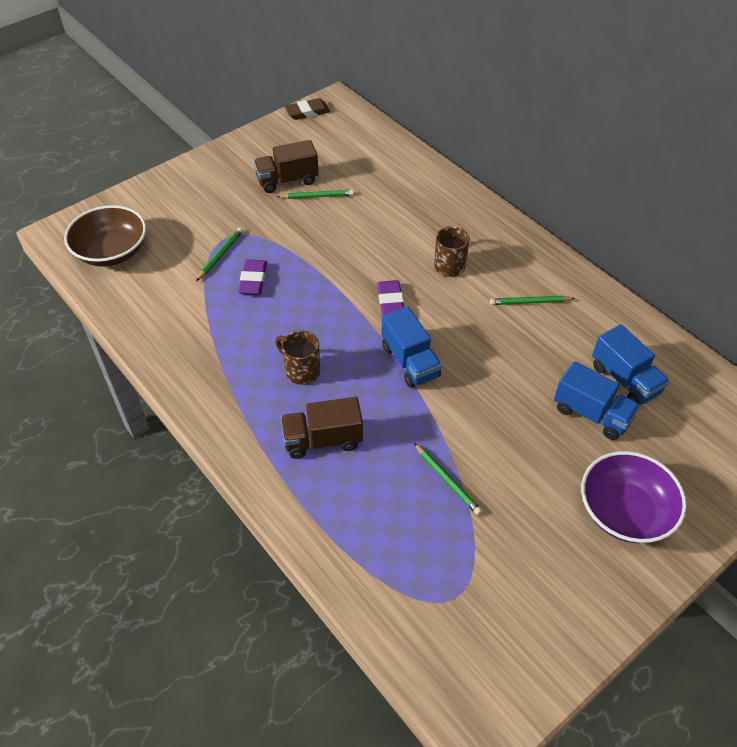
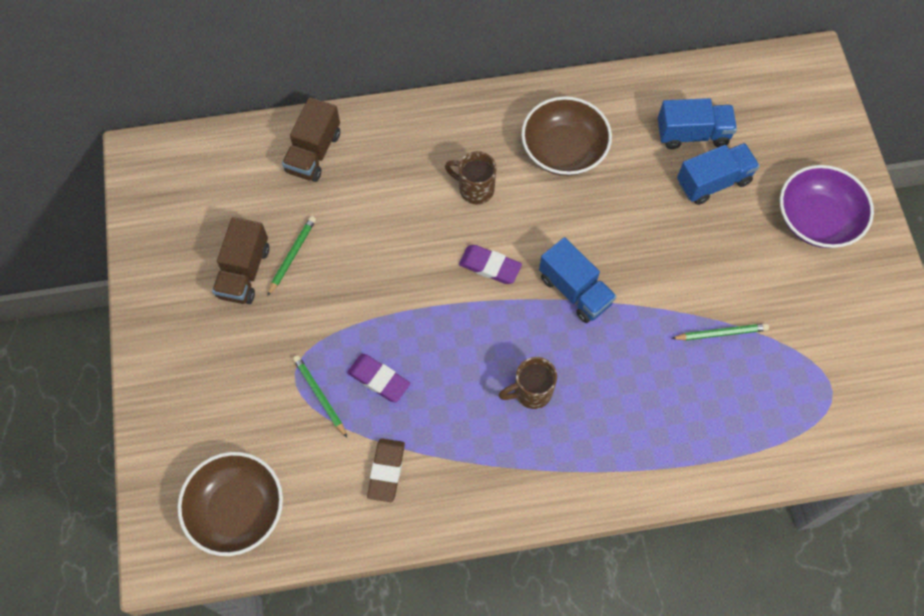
camera: 60 degrees left, 15 degrees up
brown truck [281,397,363,459] -> brown truck moved to [282,97,340,182]
brown eraser [284,98,330,120] -> brown eraser moved to [367,438,405,502]
blue truck [381,306,442,388] -> blue truck turned 45 degrees clockwise [539,237,616,323]
green pencil [490,296,575,305] -> brown bowl [521,96,612,176]

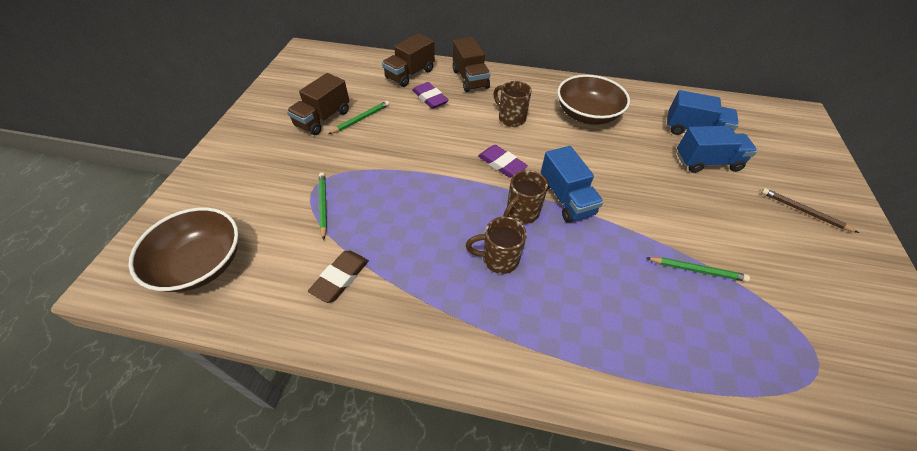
camera: 20 degrees right, 15 degrees down
purple eraser [347,354,410,403] -> purple eraser moved to [412,82,449,109]
purple bowl [780,165,874,248] -> brown pencil [761,188,859,233]
none -> brown truck [453,37,490,92]
none -> brown mug [503,170,548,224]

